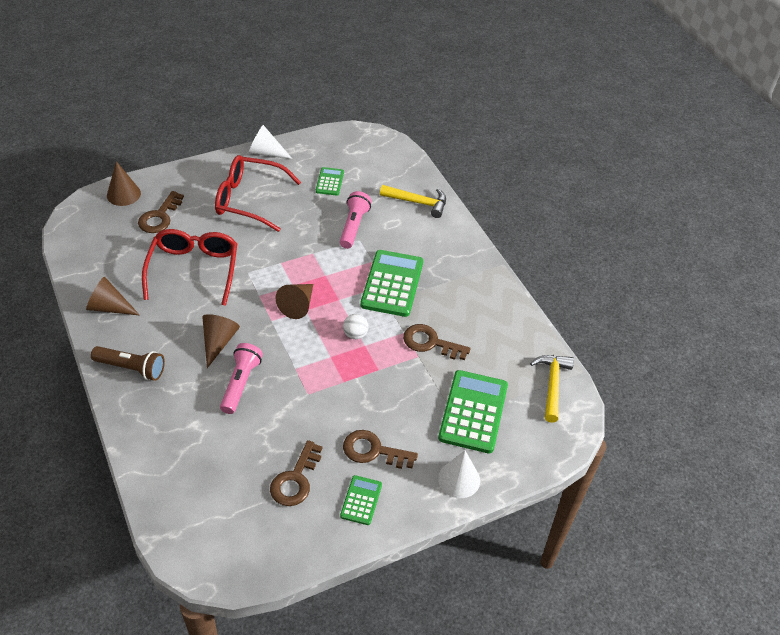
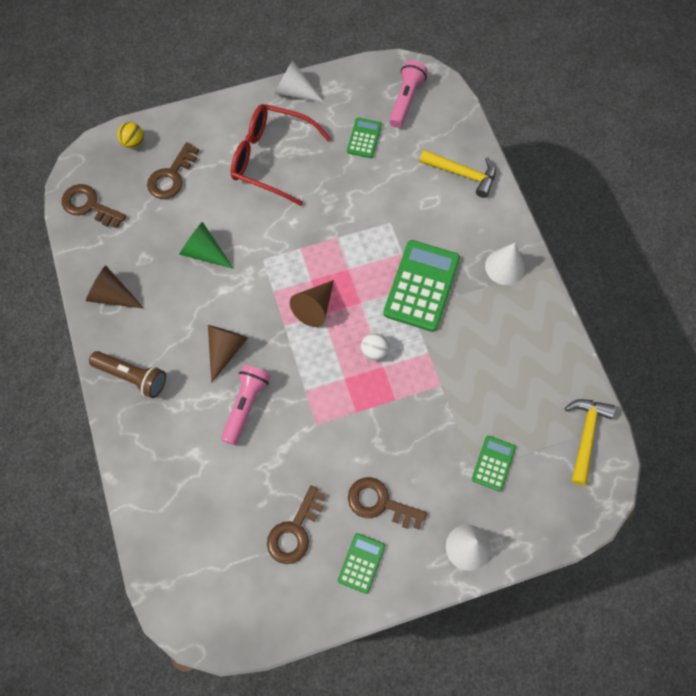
camera: 10 degrees right, 20 degrees up
brown cone [107,161,141,206] -> yellow ball [117,122,144,148]
red glasses [142,229,237,306] -> green cone [179,222,234,269]
pink flashlight [340,191,372,249] -> pink flashlight moved to [389,60,428,128]
brown key [403,324,471,360] -> brown key moved to [62,184,126,228]
green calculator [438,370,508,454] -> green calculator [472,436,516,491], size x0.52
none -> white cone [485,243,525,285]

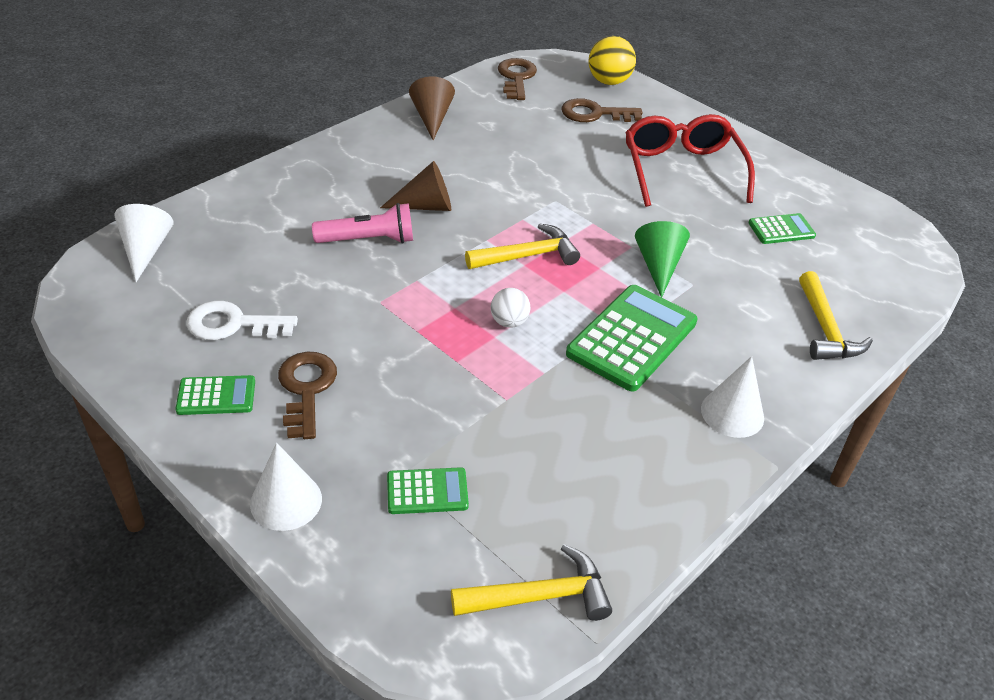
camera: 60 degrees right, 25 degrees down
brown flashlight [89,351,166,398] -> none
yellow ball [117,122,144,148] -> yellow ball [589,36,636,85], size x1.61
green cone [179,222,234,269] -> green cone moved to [635,221,690,297]
brown key [267,486,326,564] -> white key [187,301,298,340]
white cone [274,60,324,103] -> white cone moved to [114,204,173,282]
brown cone [290,280,334,327] -> yellow hammer [465,223,580,269]
green calculator [383,240,460,332] -> green calculator turned 45 degrees counterclockwise [566,285,698,391]
pink flashlight [389,60,428,128] -> none

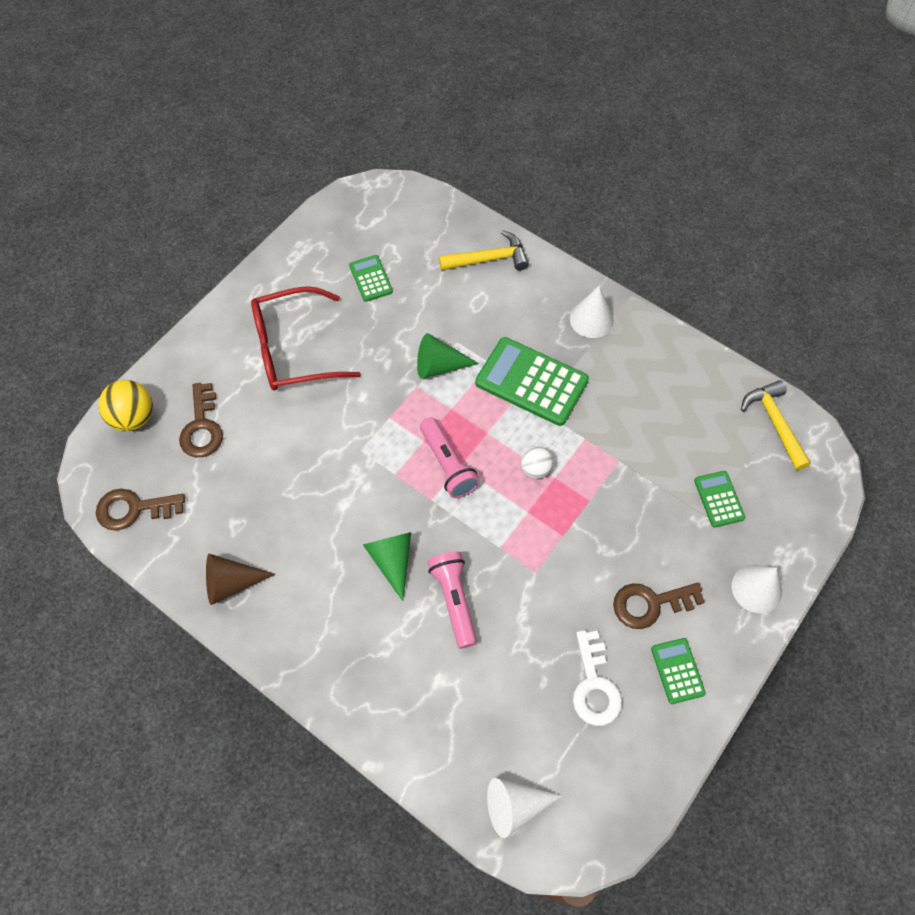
camera: 95 degrees left, 20 degrees up
brown cone [380,161,451,211] -> green cone [363,532,411,601]
yellow hammer [465,223,580,269] -> pink flashlight [420,417,480,498]

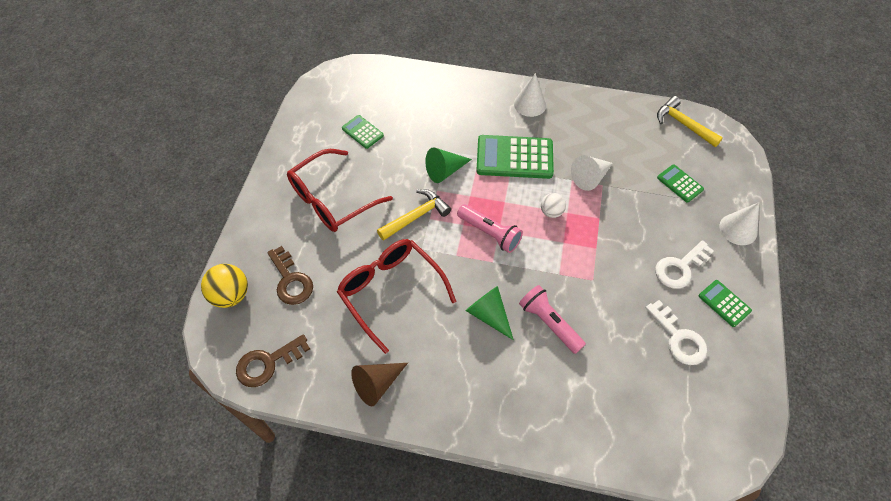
camera: 25 degrees left, 5 degrees down
yellow hammer [439,230,529,271] -> yellow hammer moved to [377,189,451,241]
white cone [487,778,563,838] -> white cone moved to [571,155,613,191]
brown key [613,583,705,629] -> white key [655,240,714,289]
none -> red glasses [337,239,456,354]

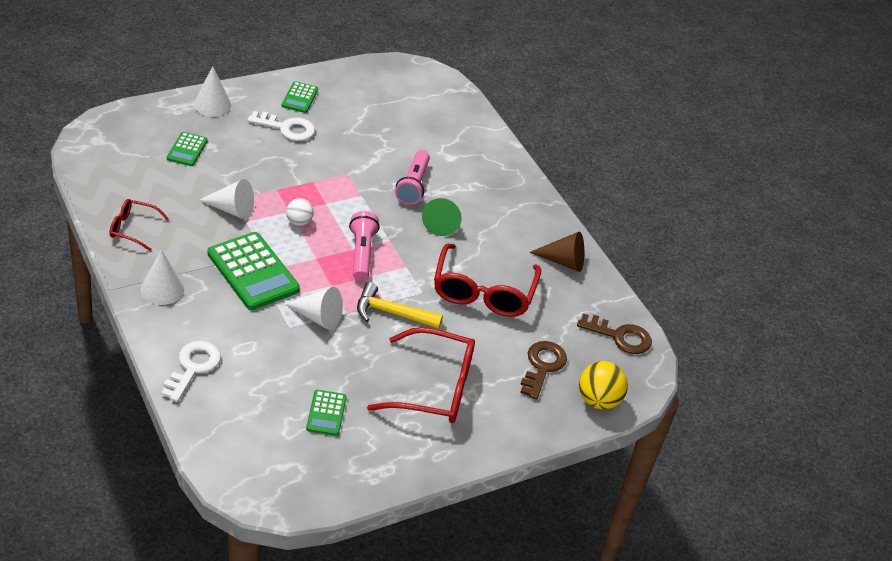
camera: 135 degrees left, 15 degrees down
green cone [425,147,472,183] -> white cone [284,287,343,330]
white key [645,300,707,365] -> white key moved to [161,341,221,402]
yellow hammer [657,96,723,147] -> none
none -> red glasses [110,199,169,251]

